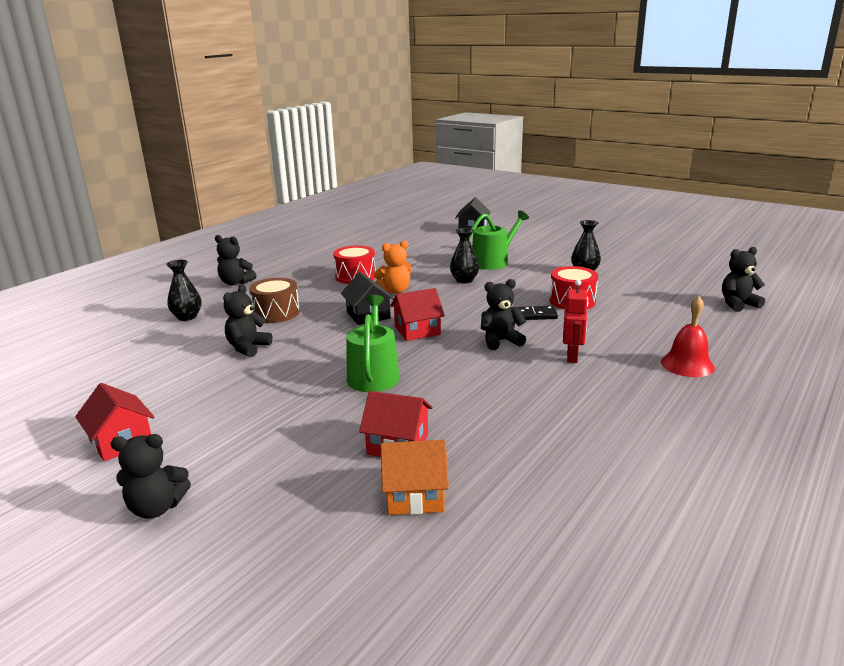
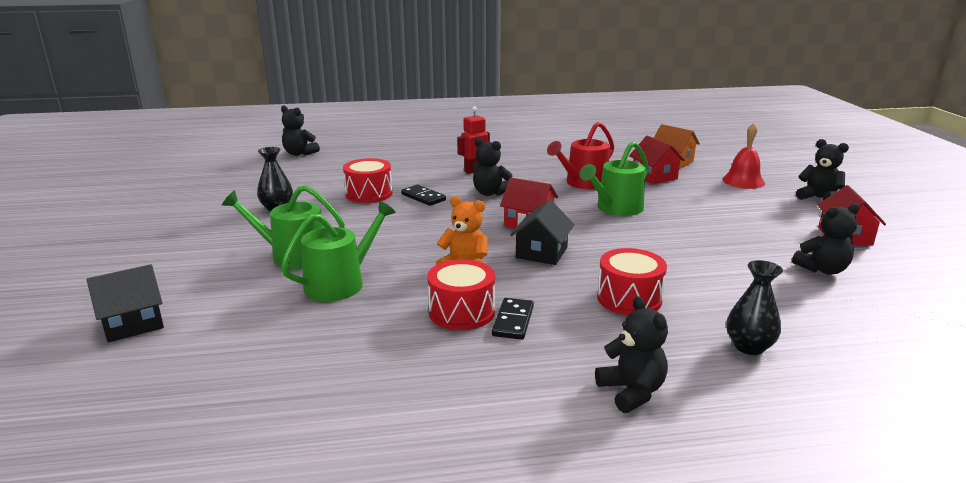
camera: 135 degrees left, 0 degrees up
black teddy bear [223,285,273,357] -> black teddy bear moved to [792,203,860,275]
brown drum [249,278,300,323] -> red drum [597,248,667,315]
black vase [450,228,479,283] -> none
red bell [661,296,715,377] -> red bell moved to [722,123,765,189]
none -> green watering can [281,201,396,301]
none -> black domino [492,298,534,340]
none -> red watering can [547,122,614,190]

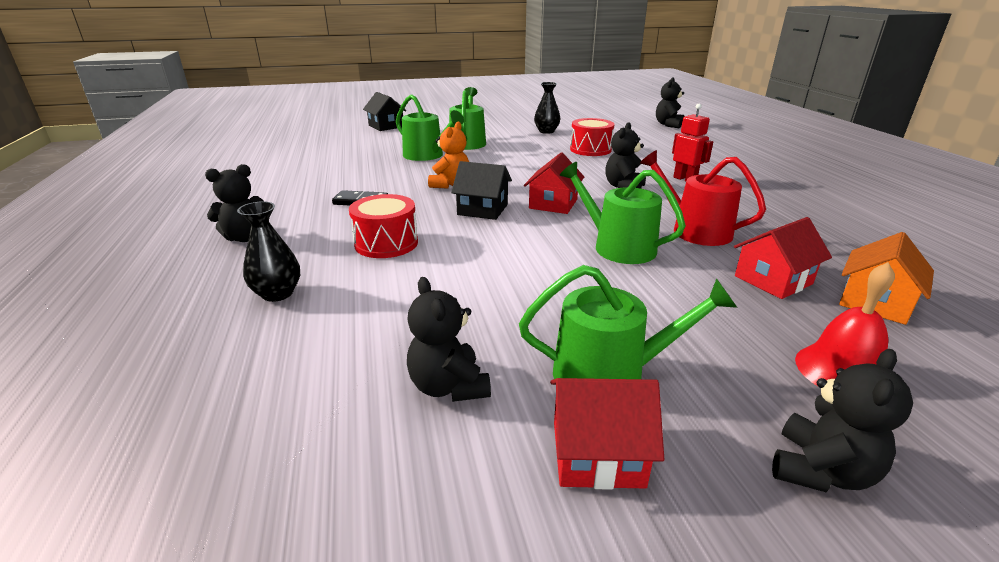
camera: 85 degrees right, 5 degrees up
black domino [401,185,446,206] -> none
red drum [427,259,495,330] -> none
none -> green watering can [519,265,737,379]

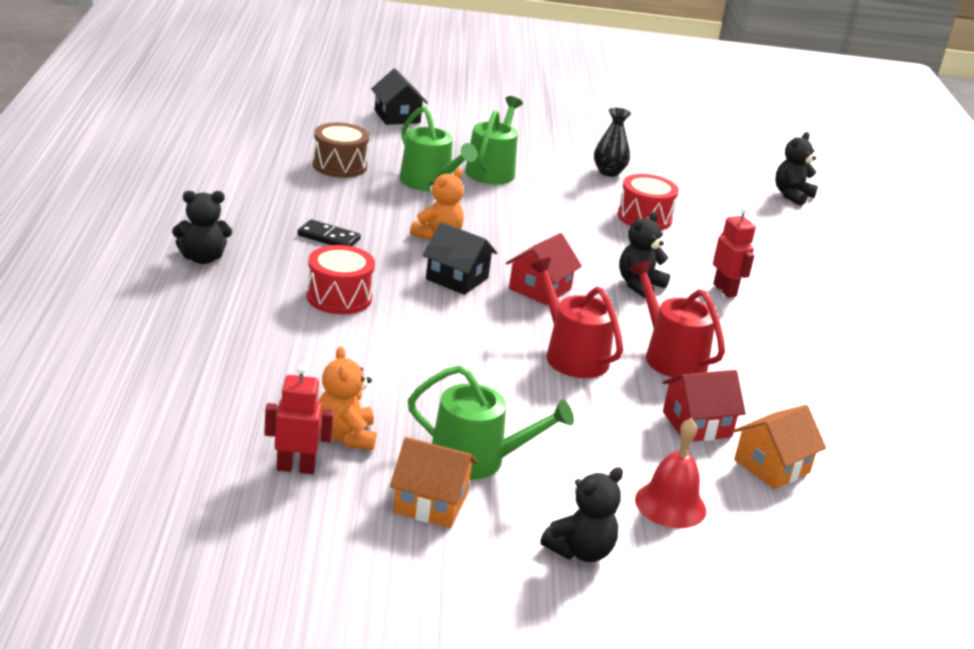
camera: 10 degrees right, 0 degrees up
black vase [237,201,300,302] -> none
black teddy bear [407,277,491,402] -> orange teddy bear [318,346,377,450]
red house [550,378,664,490] -> orange house [390,437,478,528]
green watering can [560,162,686,264] -> red watering can [530,258,623,378]
none -> red robot [264,364,334,474]
none -> brown drum [312,123,370,178]

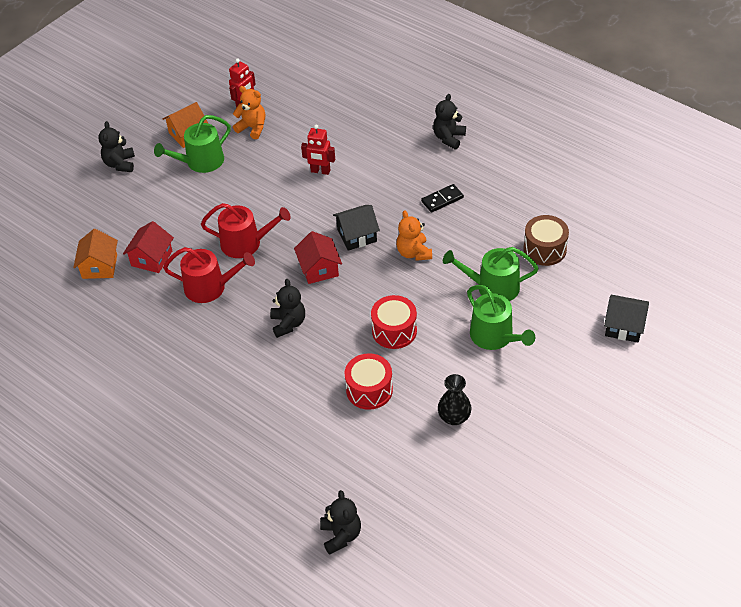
camera: 135 degrees right, 20 degrees up
red drum [306,245,375,314] -> red drum moved to [371,295,417,349]
red bell [635,418,707,528] -> none
red robot [713,207,756,298] -> red robot moved to [301,125,335,175]

